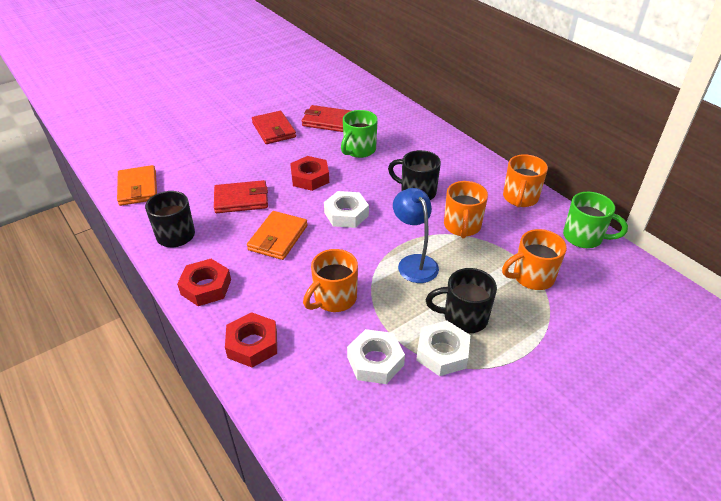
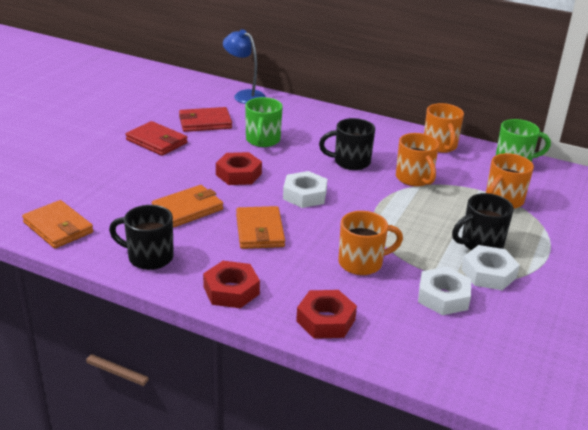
camera: 30 degrees left, 10 degrees down
red wallet [214,180,268,213] -> orange wallet [152,185,223,227]
orange mug [303,249,358,312] -> orange mug turned 120 degrees counterclockwise [338,211,403,275]
blue lamp [393,188,439,283] -> blue lamp moved to [223,29,266,104]

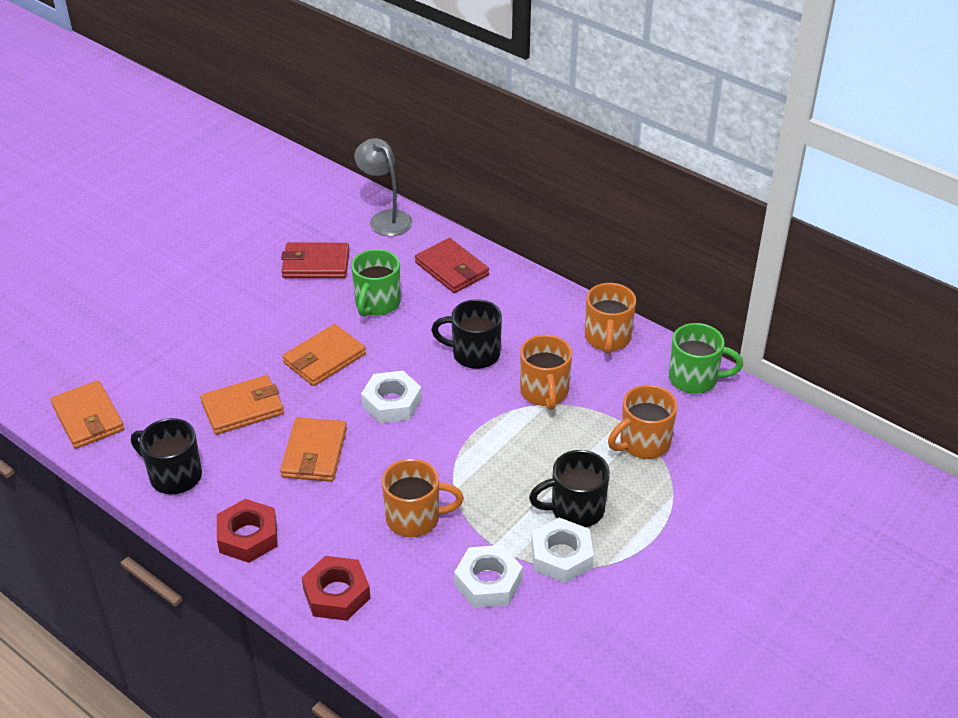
camera: 15 degrees right, 10 degrees up
red wallet [126,121,188,156] -> red wallet moved to [415,238,489,293]
red nut [216,152,262,185] -> orange wallet [282,324,366,386]
blue lamp [223,29,266,104] -> grey lamp [354,138,412,236]

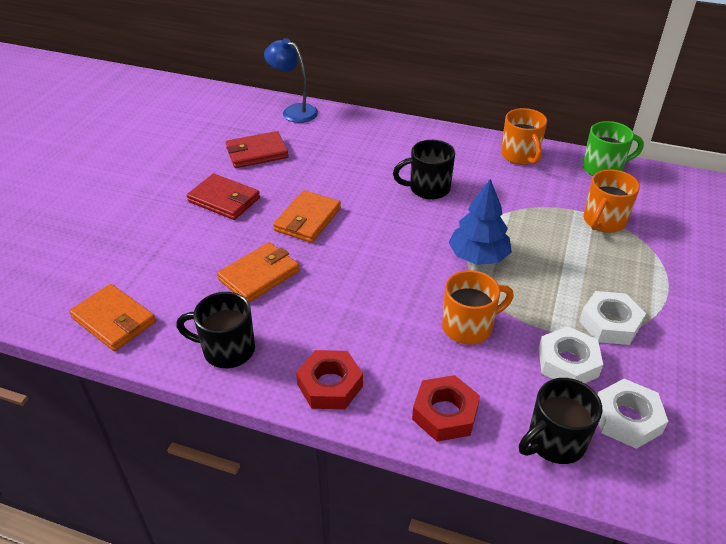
camera: 20 degrees left, 0 degrees up
orange wallet [280,417,347,482] -> none
green mug [351,249,401,317] -> none
grey lamp [354,138,412,236] -> blue lamp [264,38,318,123]
white nut [361,371,422,423] -> white nut moved to [597,379,669,449]
red wallet [415,238,489,293] -> red wallet moved to [187,174,260,220]
orange mug [520,335,572,410] -> none
black mug [529,450,610,527] -> black mug moved to [519,378,602,464]
none -> blue tree [448,179,512,265]

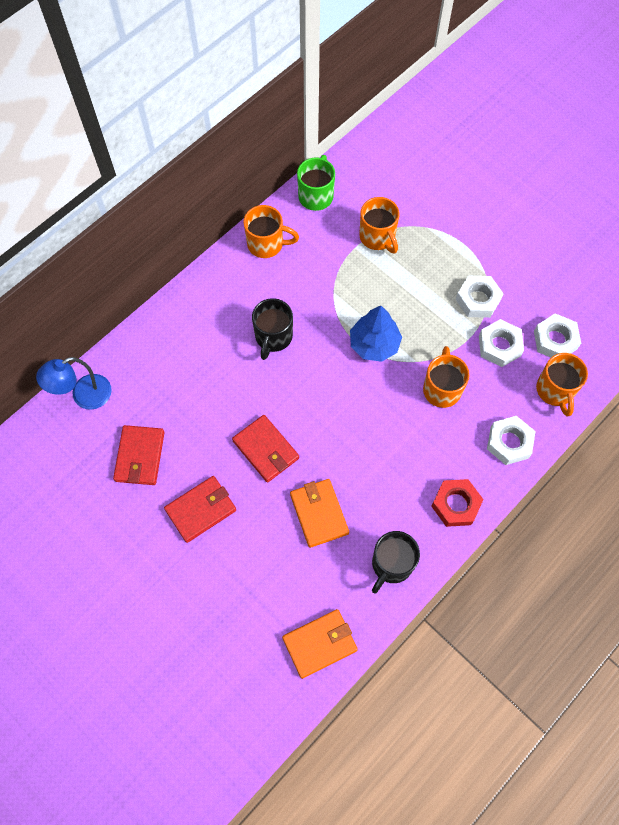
camera: 65 degrees left, 25 degrees up
orange wallet [273,190,341,243] -> red wallet [232,415,299,483]
red nut [412,375,480,442] -> white nut [487,416,536,465]
black mug [519,378,602,464] -> orange mug [536,353,588,417]

